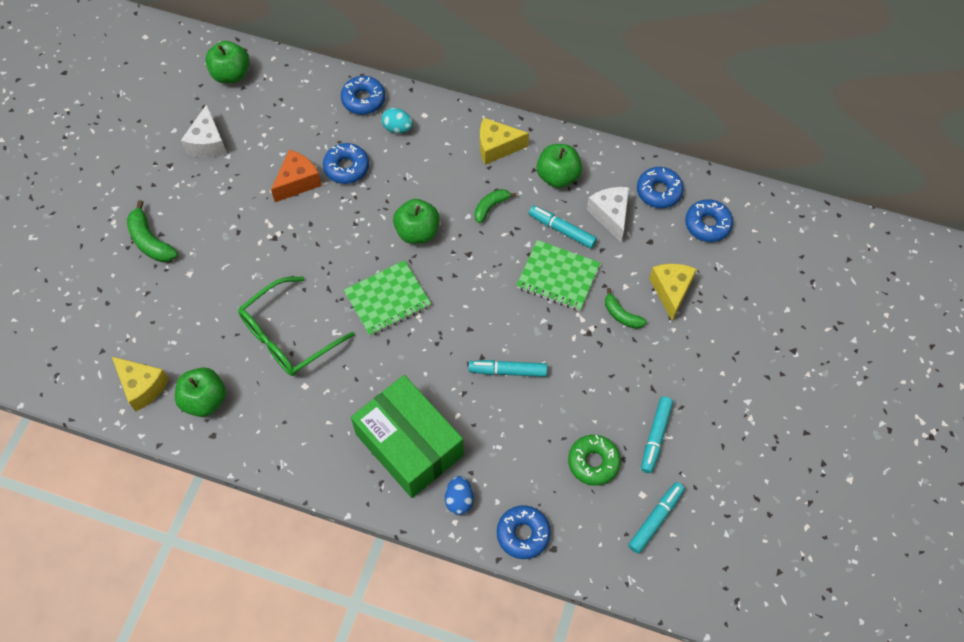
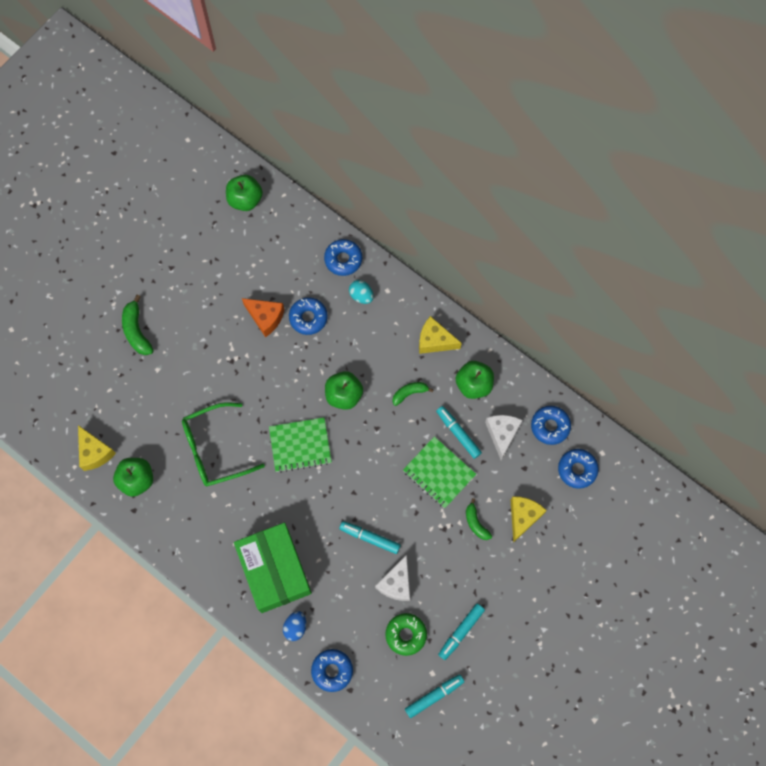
camera: 20 degrees right, 10 degrees up
white cheese [181,104,227,158] -> white cheese moved to [375,555,410,601]
orange cheese [271,149,322,202] -> orange cheese turned 60 degrees clockwise [242,298,284,337]

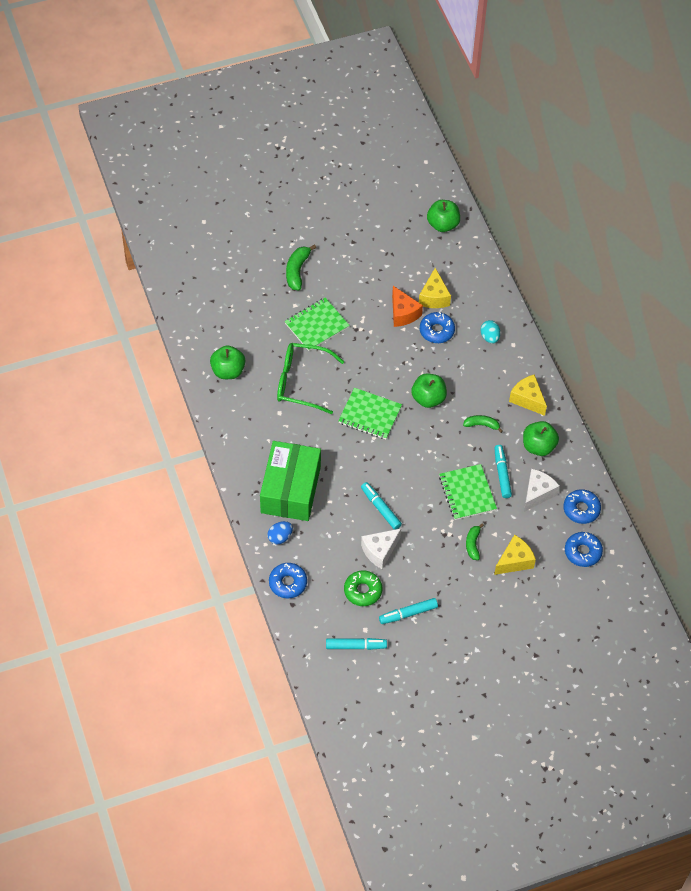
camera: 30 degrees right, 15 degrees down
yellow cheese [78,425,116,471] -> yellow cheese moved to [419,268,451,308]
blue donut [324,239,362,276] -> none
none -> green notebook [284,297,350,351]

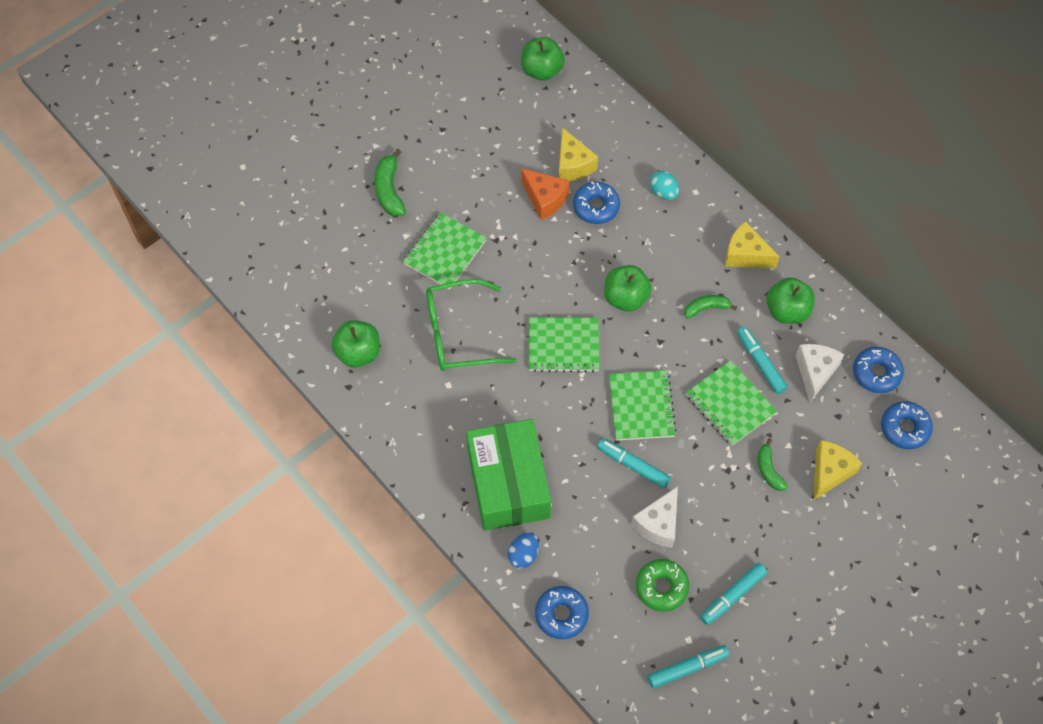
camera: 20 degrees left, 5 degrees up
none -> green notebook [609,370,677,441]

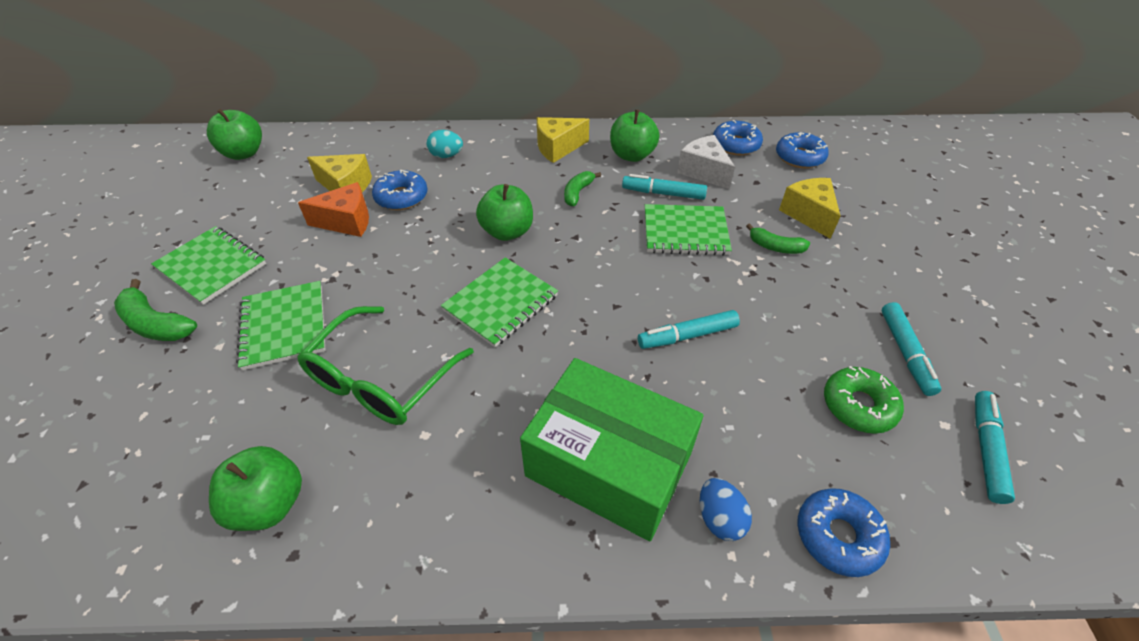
camera: 50 degrees left, 15 degrees down
green notebook [609,370,677,441] -> green notebook moved to [151,226,266,305]
white cheese [631,486,678,548] -> none

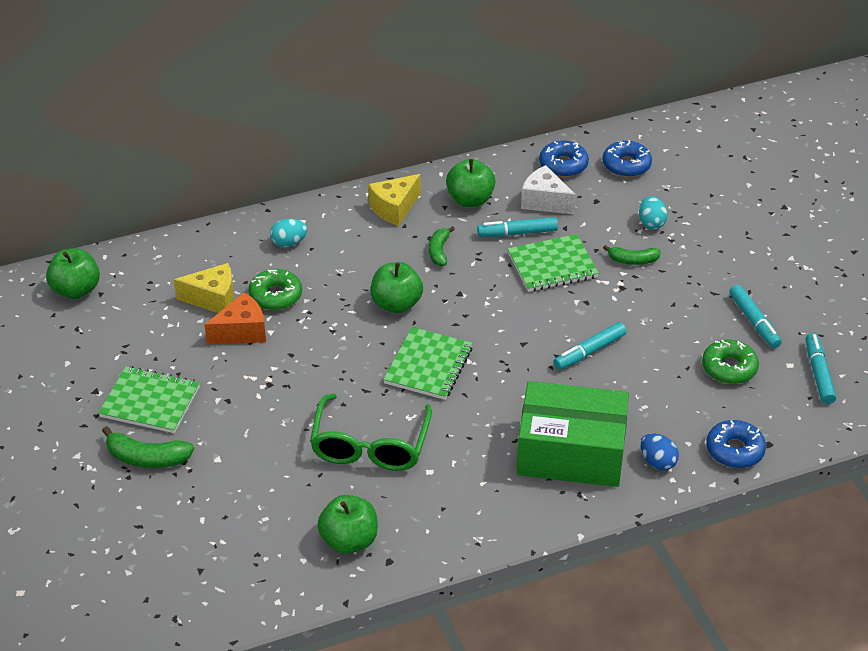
camera: 20 degrees left, 5 degrees down
green notebook [236,281,326,370] -> none
blue donut [372,170,428,210] -> green donut [248,269,302,310]
yellow cheese [779,178,841,239] -> turquoise egg [639,196,668,229]

